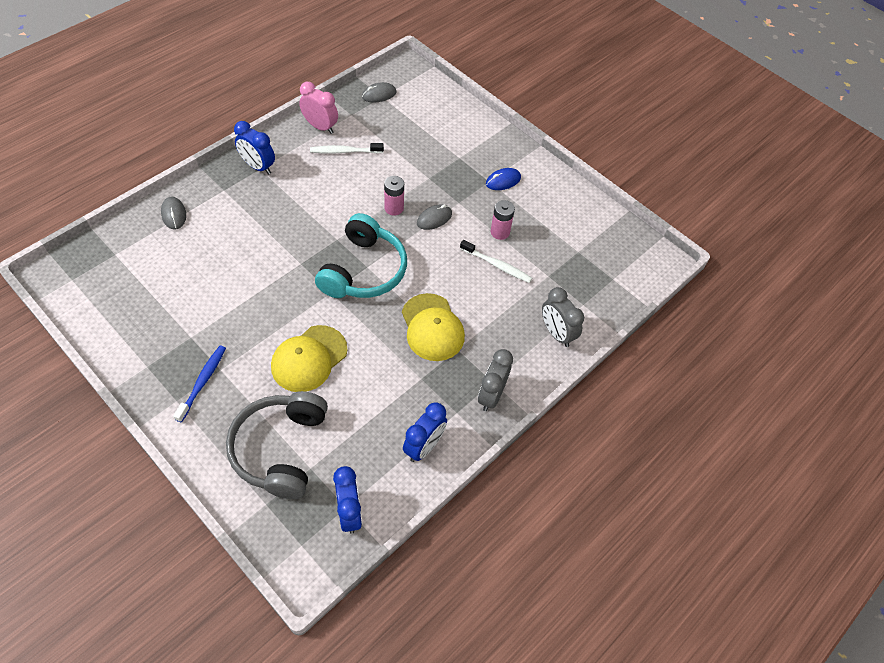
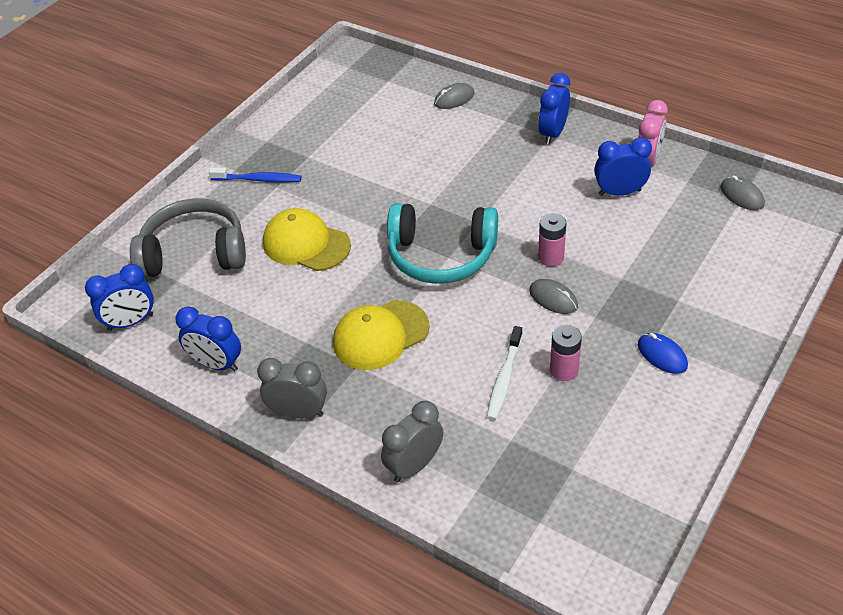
camera: 85 degrees right, 10 degrees down
white toothbrush [310,143,384,154] -> blue clock [594,137,652,196]

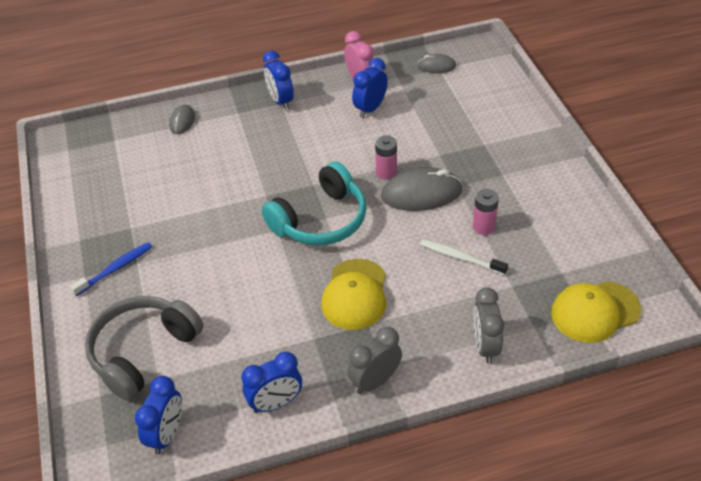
camera: 50 degrees left, 0 degrees up
yellow cap [263,208,351,271] -> yellow cap moved to [551,281,641,343]
white toothbrush [487,326,523,420] -> white toothbrush turned 150 degrees clockwise [420,239,508,275]
grey mouse [529,279,578,314] -> grey mouse [381,167,463,211], size x1.84
blue mouse [638,333,688,374] -> none

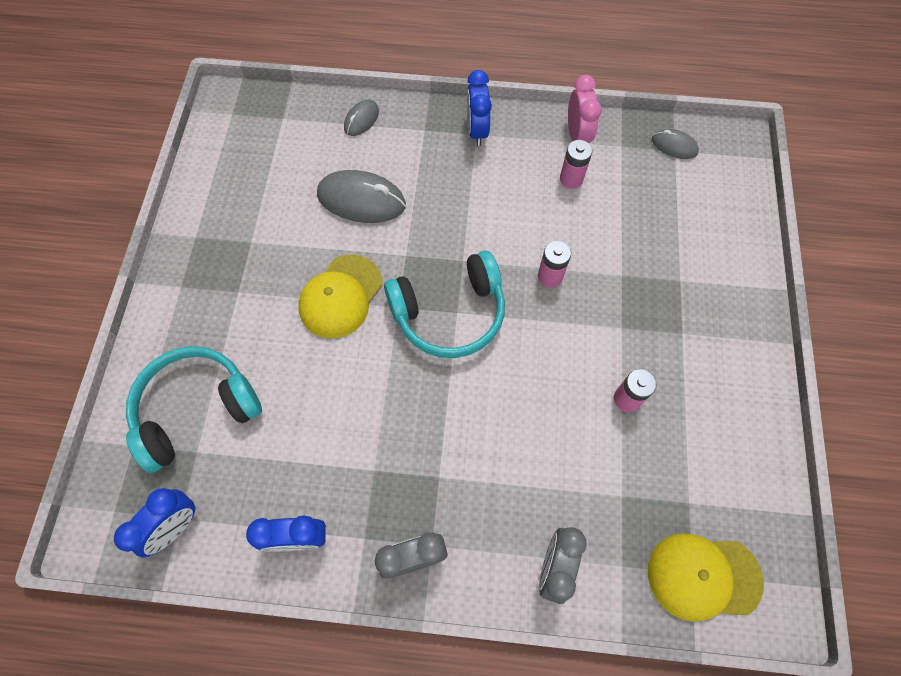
camera: 20 degrees right, 20 degrees up
blue toothbrush [70,242,152,296] -> none
grey headphones [85,296,203,401] -> turquoise headphones [126,346,262,473]
yellow cap [321,259,386,330] -> yellow cap moved to [298,254,382,339]
blue clock [352,58,388,118] -> pink battery [560,140,592,189]
grey mouse [381,167,463,211] -> grey mouse moved to [317,170,406,223]
white toothbrush [420,239,508,275] -> none

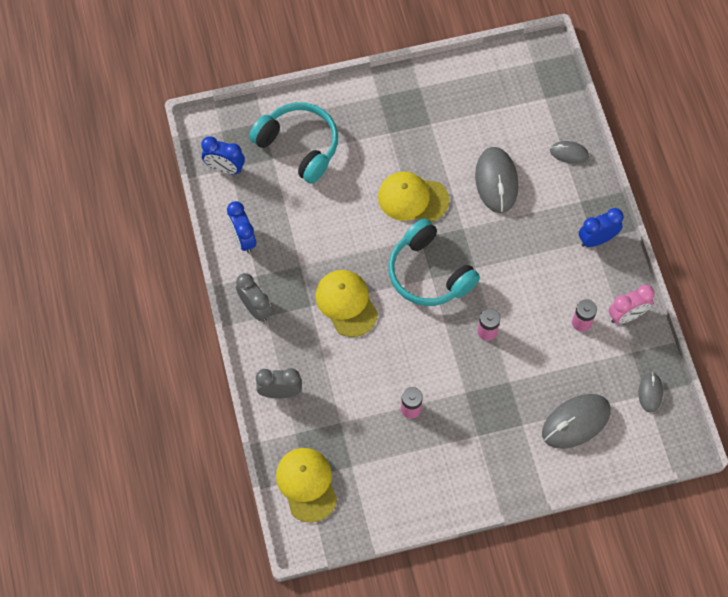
camera: 70 degrees right, 0 degrees up
none -> yellow cap [315,270,378,337]
none -> grey mouse [542,394,611,449]

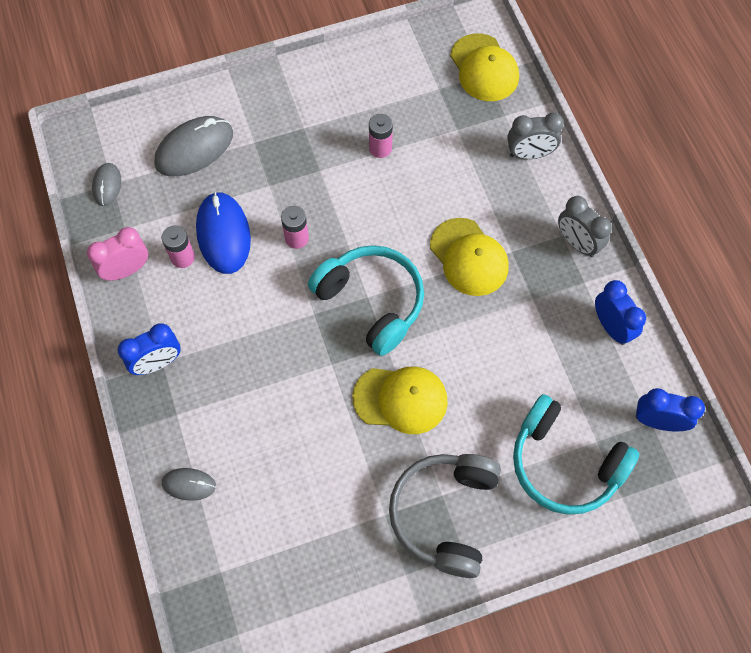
camera: 175 degrees right, 0 degrees up
grey mouse [475,147,518,213] -> none
none -> blue mouse [196,191,251,274]
none -> grey headphones [389,454,501,578]

